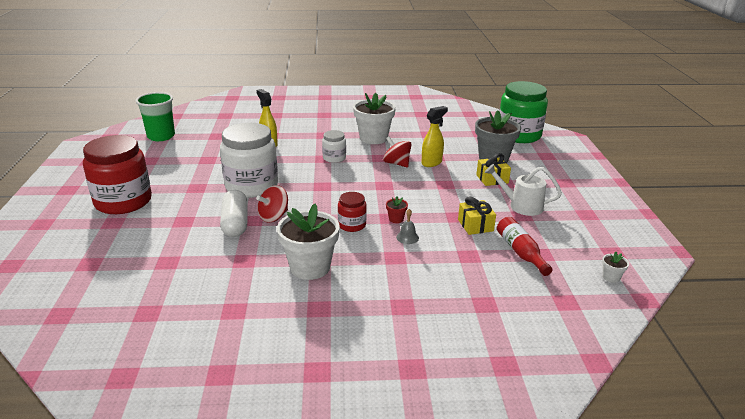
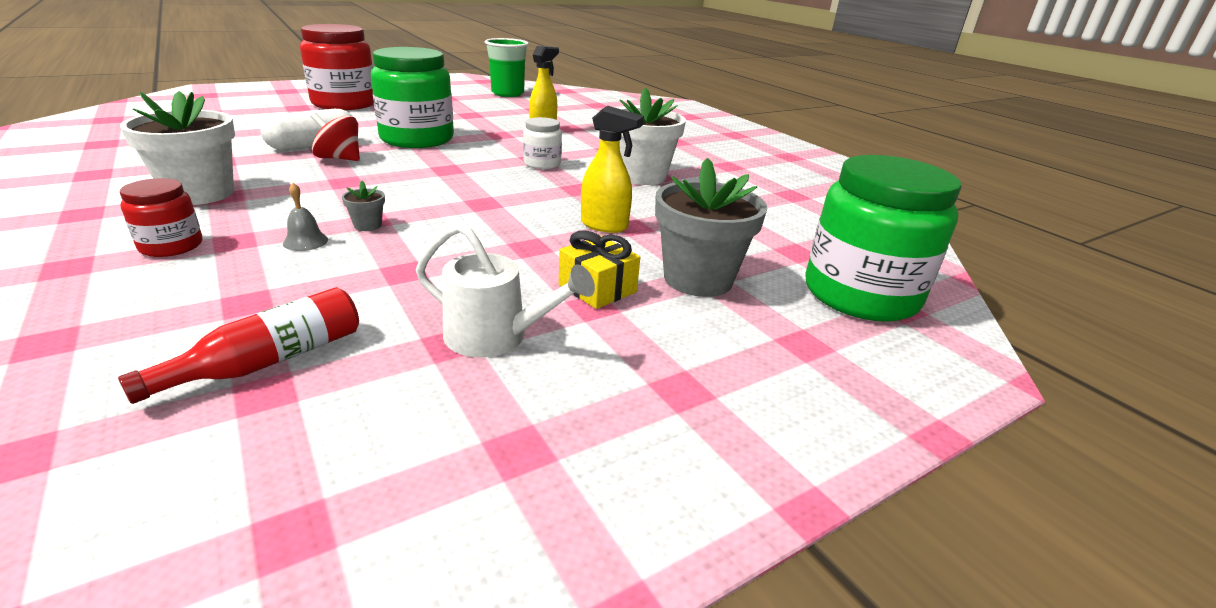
camera: 60 degrees right, 0 degrees up
white jar [220,123,278,198] -> green jar [371,47,454,148]
red jar [338,192,367,232] -> red jar moved to [120,178,202,257]
red spinning top [383,136,412,167] -> none
red flower pot [386,196,408,223] -> grey flower pot [342,181,385,231]
yellow gift [458,197,496,235] -> none
white watering can [485,164,562,216] -> white watering can turned 120 degrees clockwise [416,223,595,357]
white flower pot [602,252,629,283] -> none

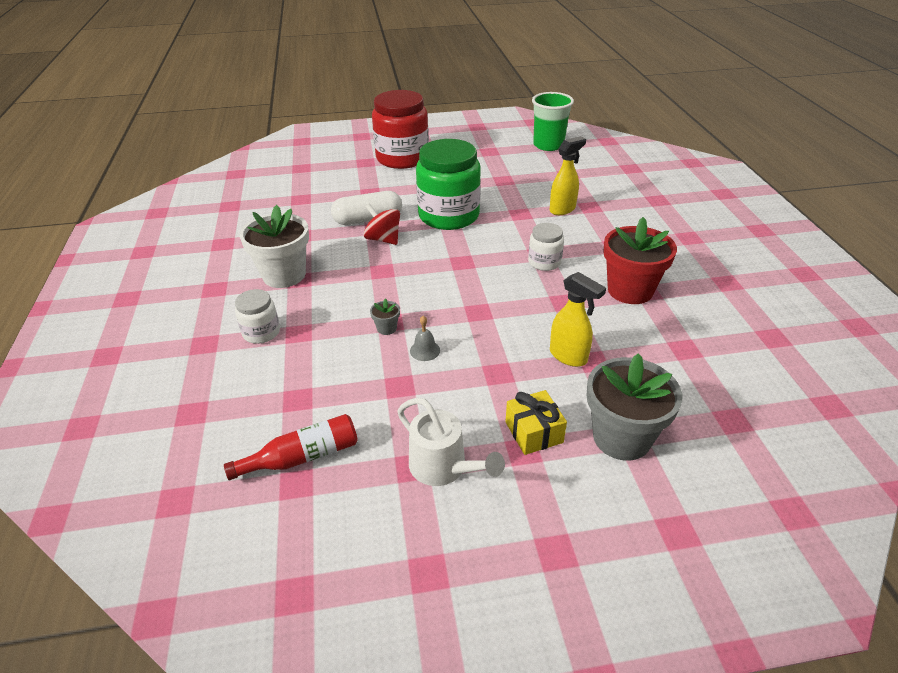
camera: 25 degrees right, 10 degrees up
red jar [120,178,202,257] -> white jar [235,289,280,344]
grey bell [283,183,328,251] -> grey bell moved to [410,316,440,361]
white flower pot [620,88,686,185] -> red flower pot [603,217,677,304]
green jar [805,155,962,322] -> none

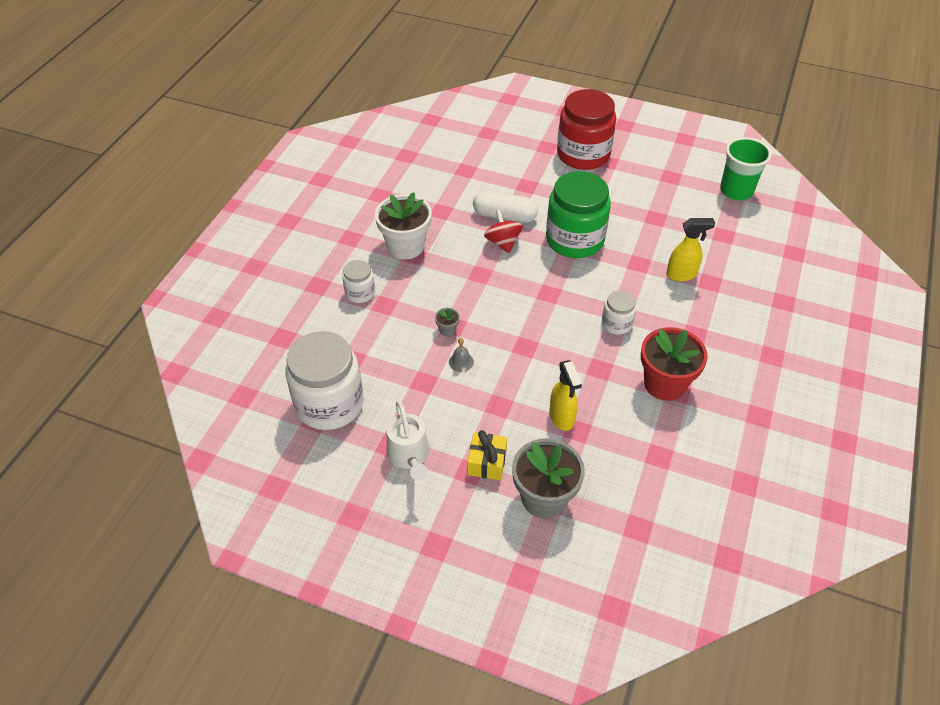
camera: 30 degrees right, 10 degrees up
red bottle [224,414,358,480] -> white jar [285,331,363,430]

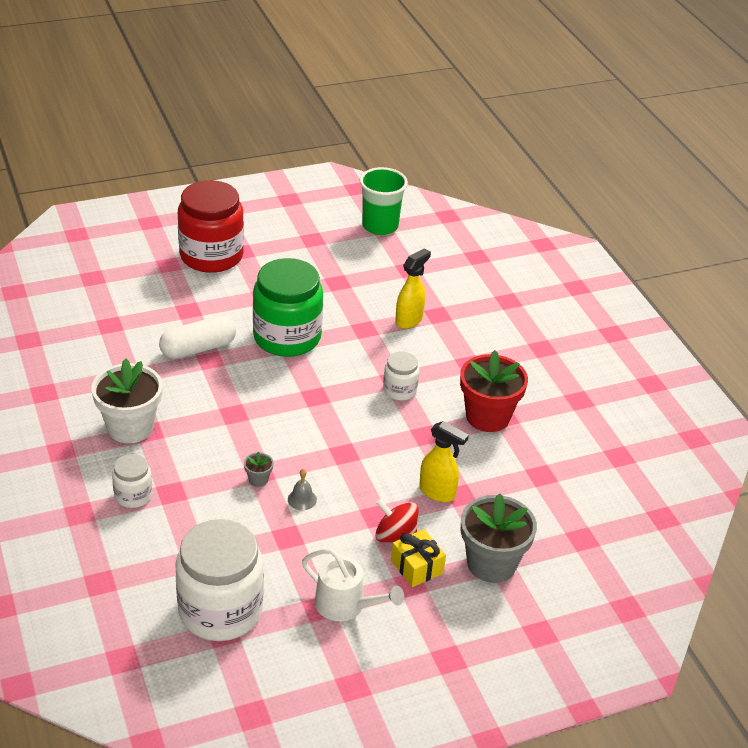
camera: 45 degrees left, 10 degrees down
red spinning top [484,209,523,253] -> red spinning top moved to [375,499,419,542]

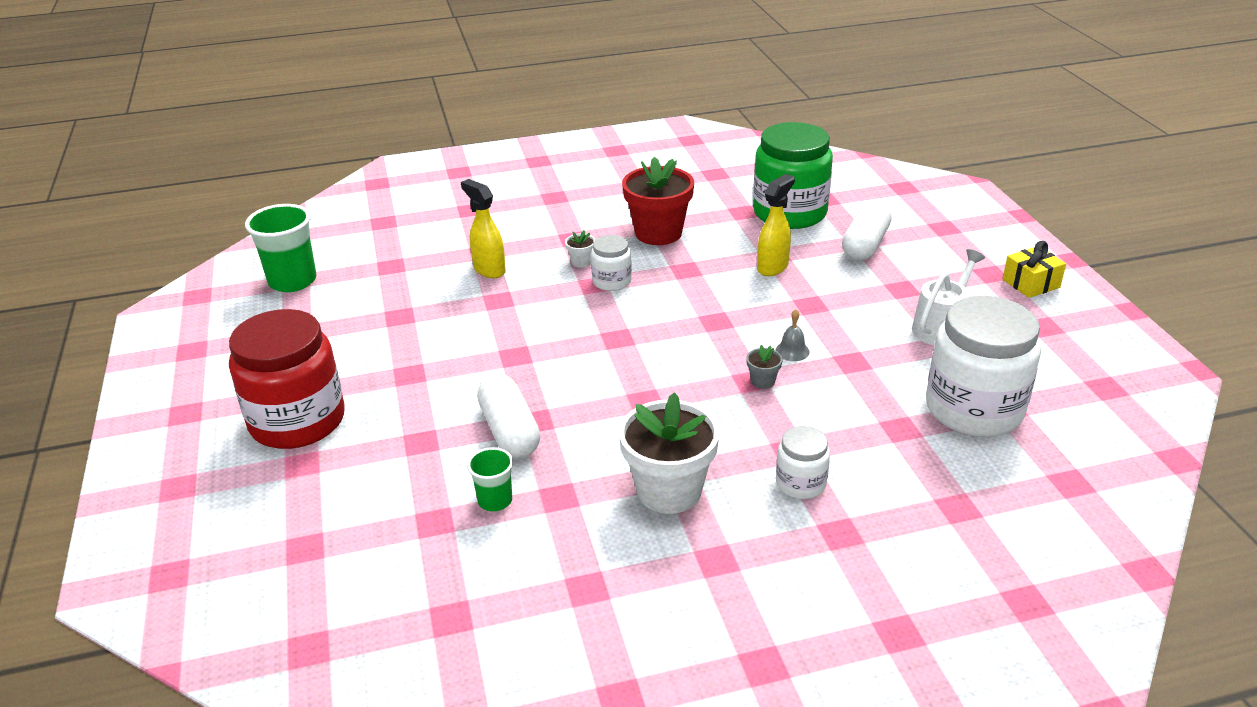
camera: 80 degrees left, 5 degrees down
green jar [253,258,323,357] -> green jar moved to [753,122,833,229]
red spinning top [375,499,419,542] -> none
yellow gift [391,529,446,587] -> yellow gift moved to [1003,241,1066,298]
grey flower pot [461,493,537,583] -> white capsule [842,201,892,261]
none -> green cup [467,447,513,511]
none -> white flower pot [565,230,595,268]

